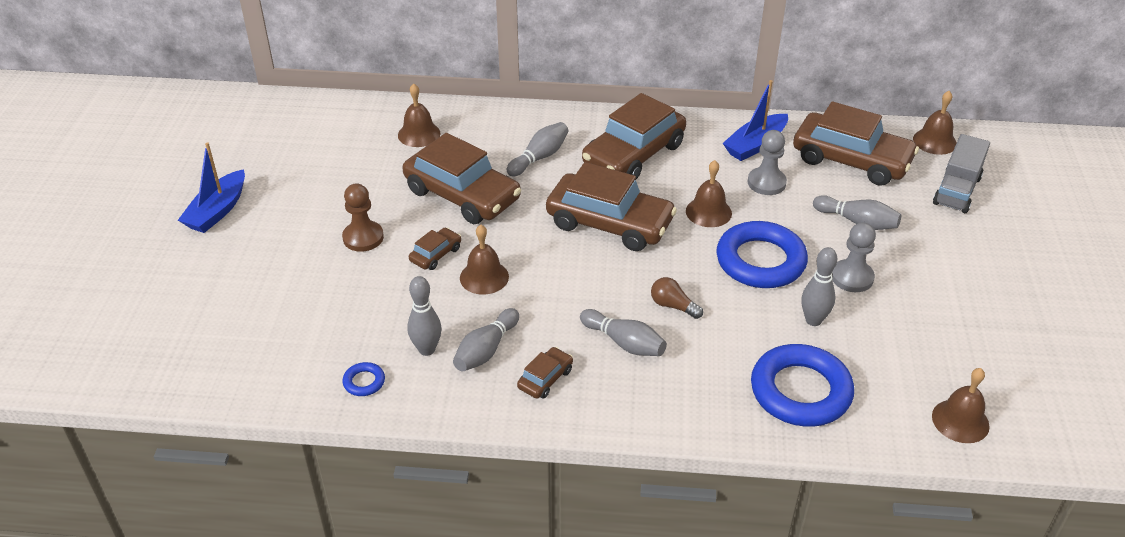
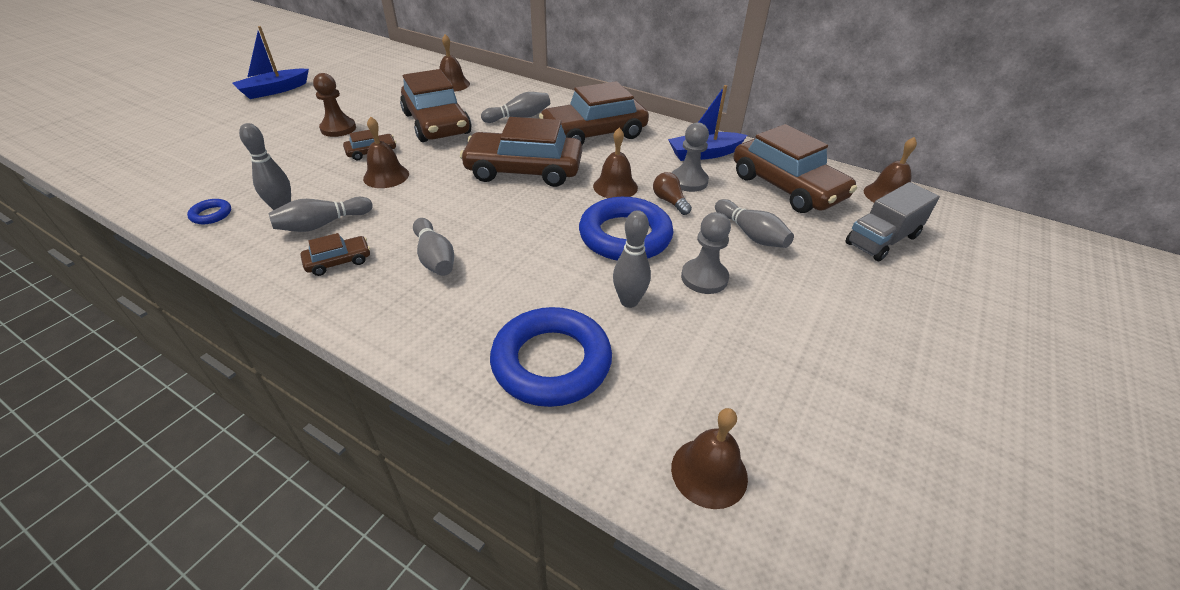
camera: 25 degrees right, 0 degrees up
brown car [546,162,677,251] -> brown car turned 135 degrees clockwise [460,117,582,187]
brown light bulb [651,277,703,319] -> brown light bulb moved to [653,172,692,215]

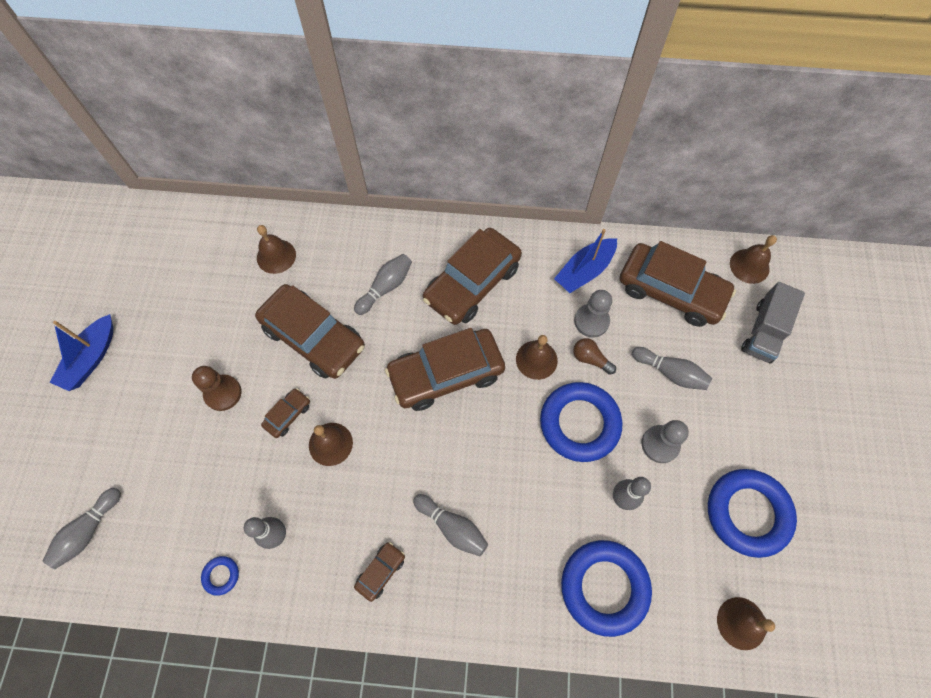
camera: 25 degrees left, 25 degrees up
grey bowling pin [269,197,373,232] -> grey bowling pin moved to [43,488,121,569]
none -> blue ring [708,469,797,558]

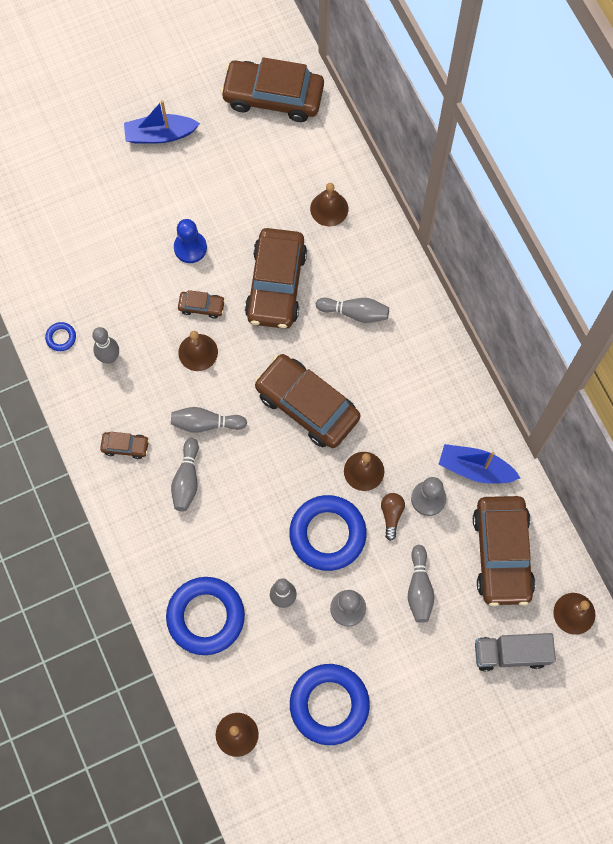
camera: 60 degrees right, 5 degrees up
grey bowling pin [43,488,121,569] -> grey bowling pin moved to [171,407,247,433]
brown pawn [192,366,241,411] -> blue pawn [174,219,207,263]
brown car [423,228,522,325] -> brown car moved to [220,57,324,122]

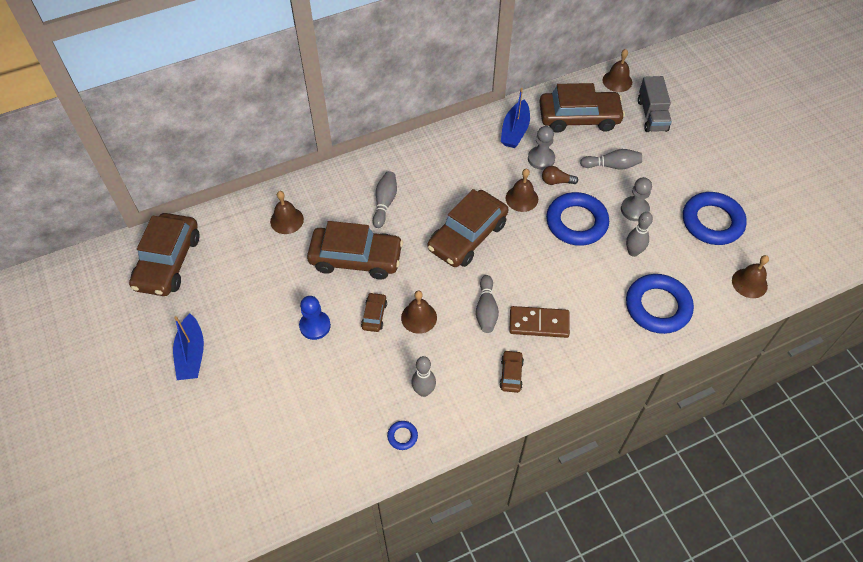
camera: 90 degrees left, 15 degrees down
grey bowling pin [171,438,199,511] -> brown domino [509,306,570,338]

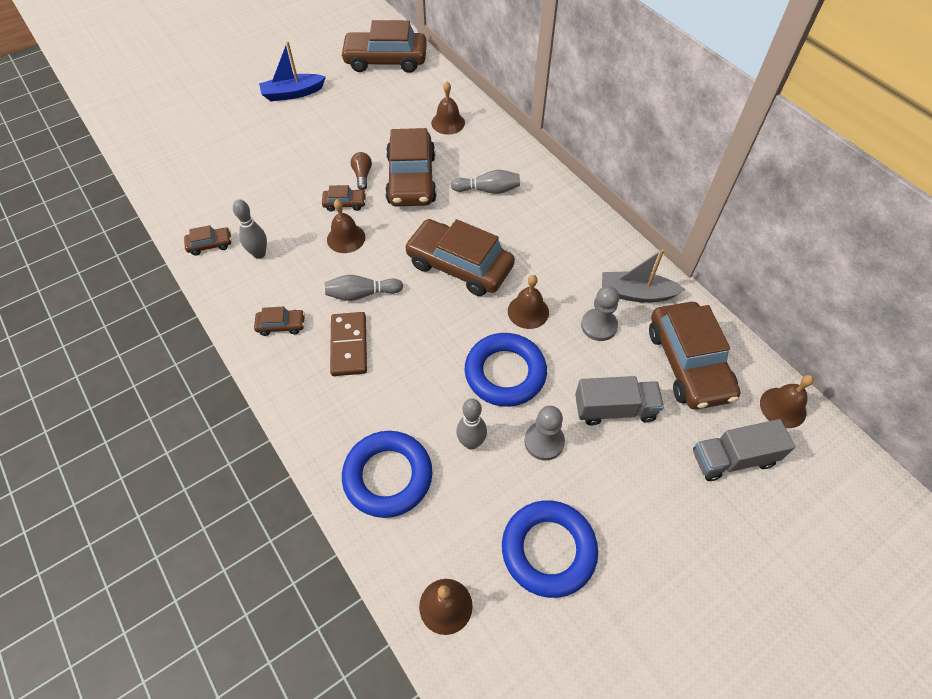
camera: 80 degrees right, 0 degrees up
blue pawn [299,296,331,340] -> none
blue ring [387,421,418,450] -> brown car [184,225,232,256]
blue boat [501,88,530,148] -> grey boat [602,249,686,303]
brown light bulb [542,166,578,185] -> brown light bulb moved to [351,152,372,190]
grey bowling pin [580,149,642,169] -> grey truck [575,376,664,425]

